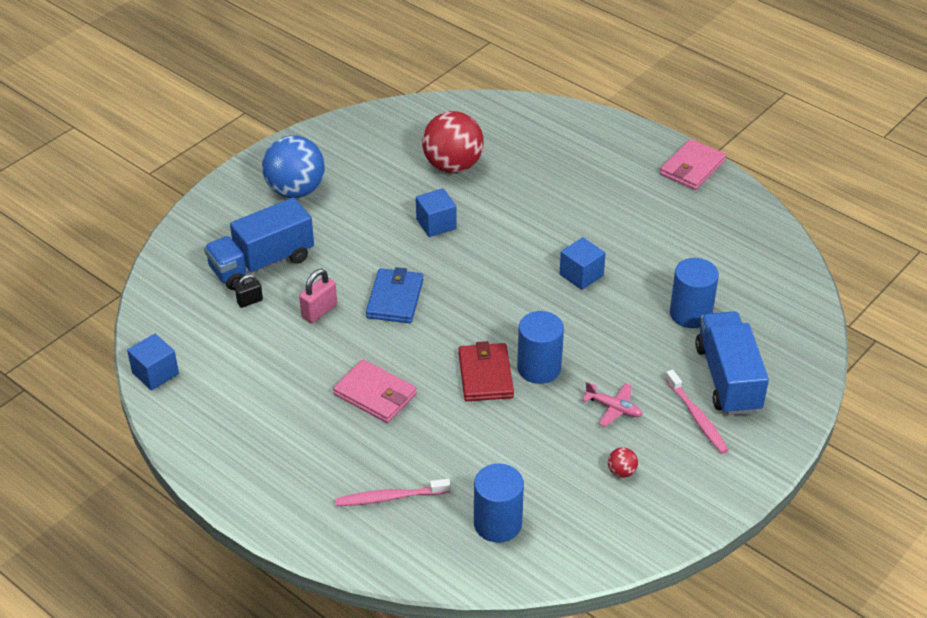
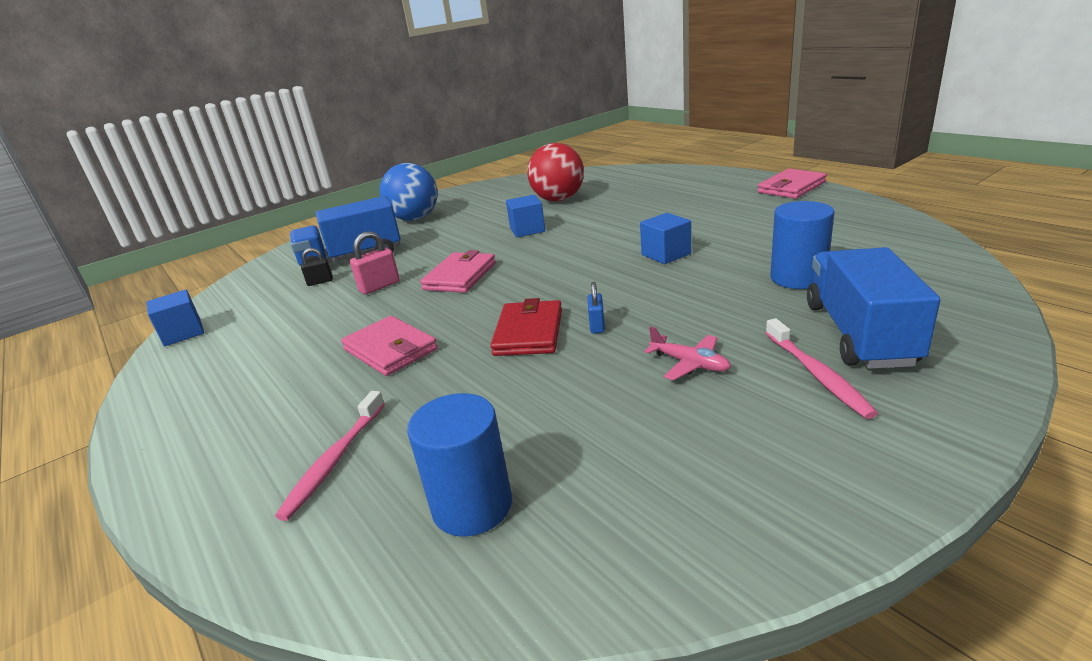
camera: 15 degrees right, 15 degrees down
pink toothbrush [335,479,451,506] -> pink toothbrush turned 75 degrees counterclockwise [275,391,385,521]
blue wallet [366,267,424,323] -> pink wallet [420,250,496,293]
blue cylinder [517,311,564,384] -> blue padlock [587,282,605,334]
red ball [608,447,638,478] -> none

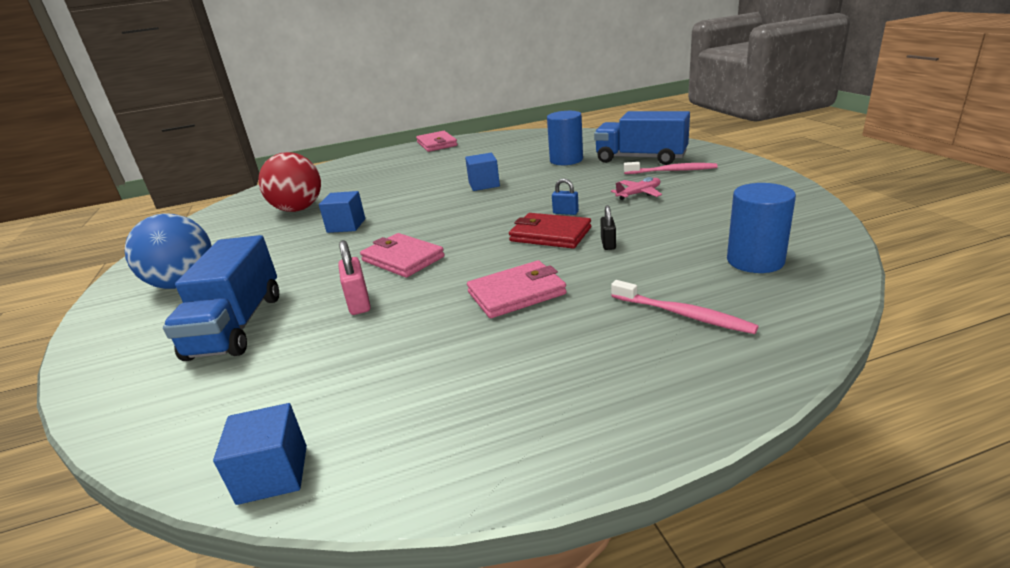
camera: 70 degrees left, 0 degrees up
black padlock [301,248,333,286] -> black padlock moved to [600,205,616,250]

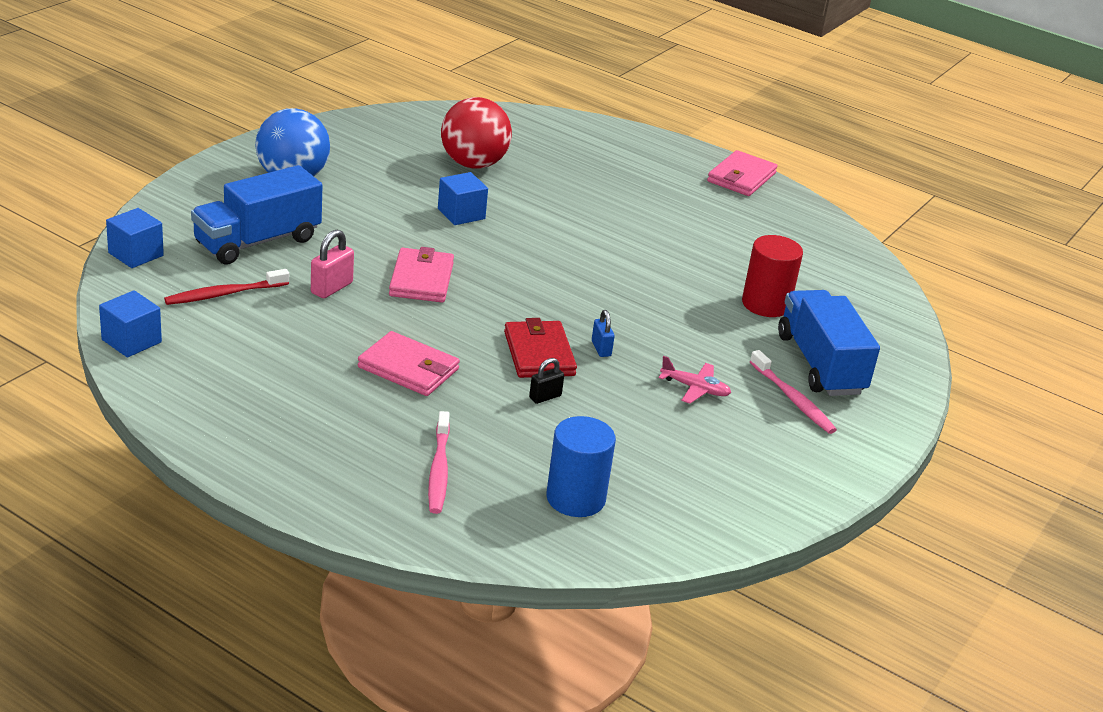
camera: 45 degrees right, 5 degrees up
blue cube [465,153,500,191] -> blue cube moved to [106,208,164,268]
blue cylinder [547,111,583,165] -> red cylinder [742,235,803,317]
none -> red toothbrush [164,269,289,305]

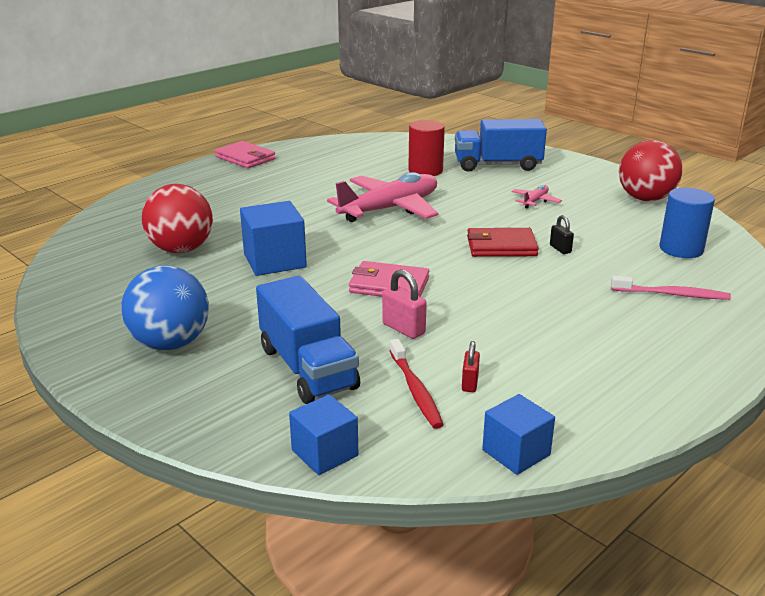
camera: 75 degrees left, 5 degrees down
pink wallet [358,331,460,396] -> none
blue cube [438,172,488,225] -> blue cube [240,201,307,276], size x1.54
blue padlock [592,310,615,357] -> none
pink toothbrush [750,350,837,434] -> none
none -> pink plane [327,172,439,222]
none -> red padlock [462,341,480,392]
none -> red ball [619,140,682,201]

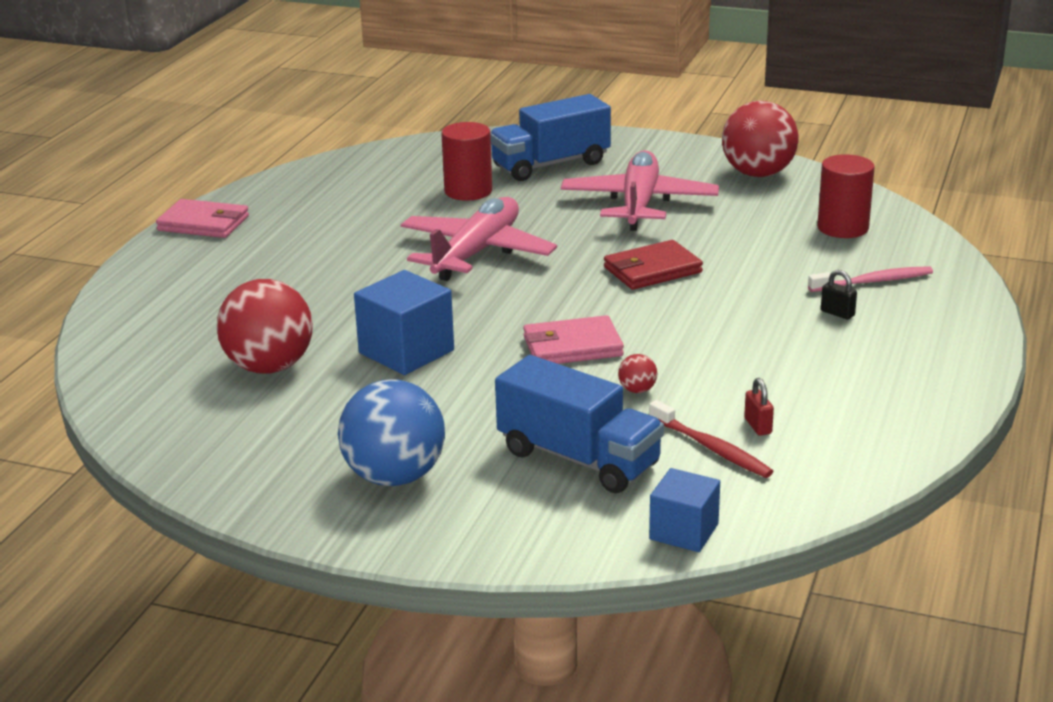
camera: 25 degrees left, 0 degrees up
pink padlock [382,269,427,339] -> red ball [618,354,657,393]
blue cube [482,394,555,475] -> none
pink plane [511,185,562,208] -> pink plane [561,150,719,231], size x2.32
black padlock [550,215,574,254] -> black padlock moved to [821,270,857,319]
blue cylinder [659,188,715,258] -> red cylinder [817,154,875,238]

